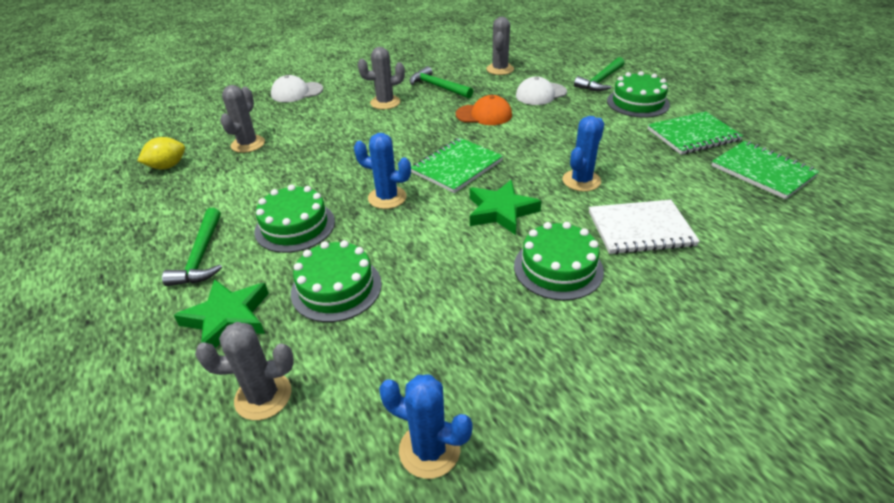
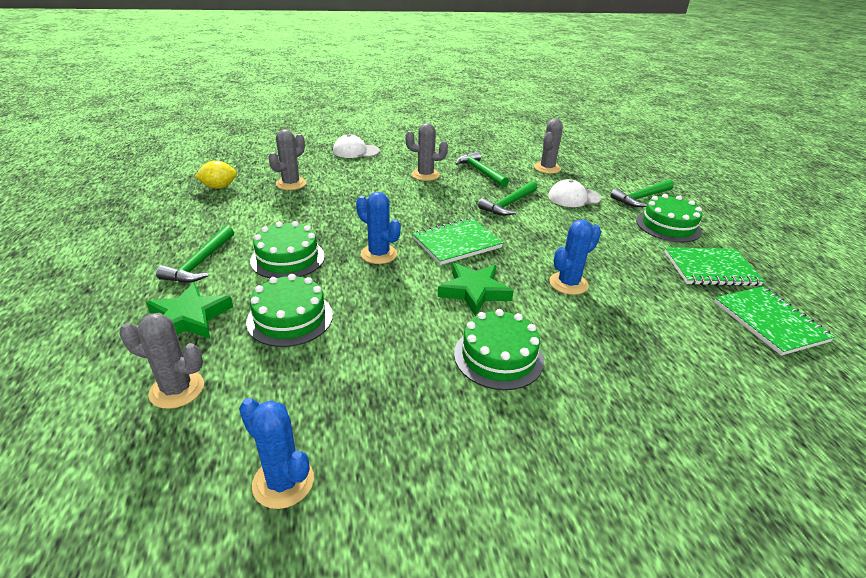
camera: 15 degrees right, 5 degrees down
orange cap [456,95,512,125] -> green hammer [478,181,538,216]
white notebook [589,200,700,254] -> none

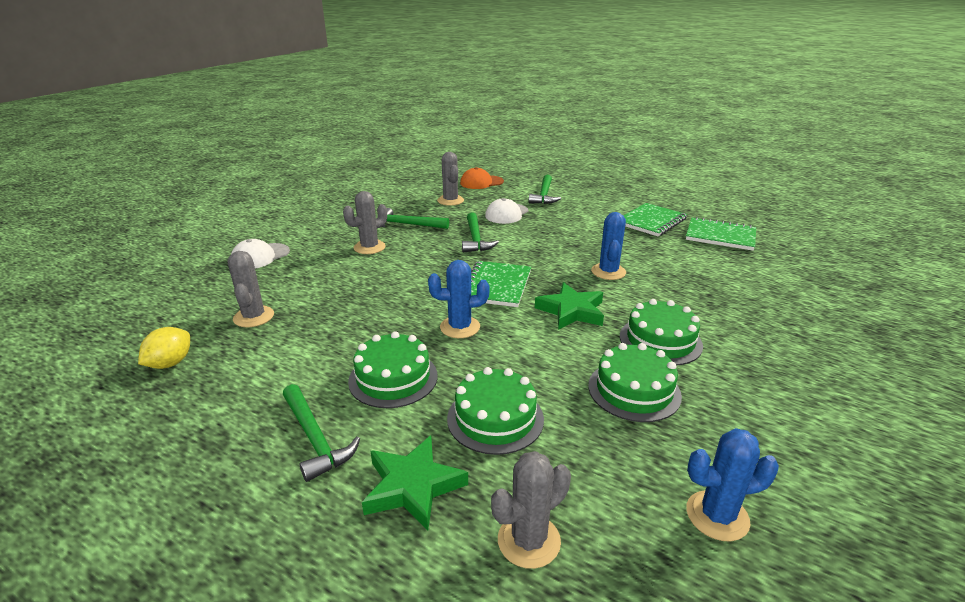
camera: 45 degrees left, 5 degrees down
green cake [636,194,702,243] -> green cake moved to [588,343,682,422]
none -> orange cap [460,167,504,189]

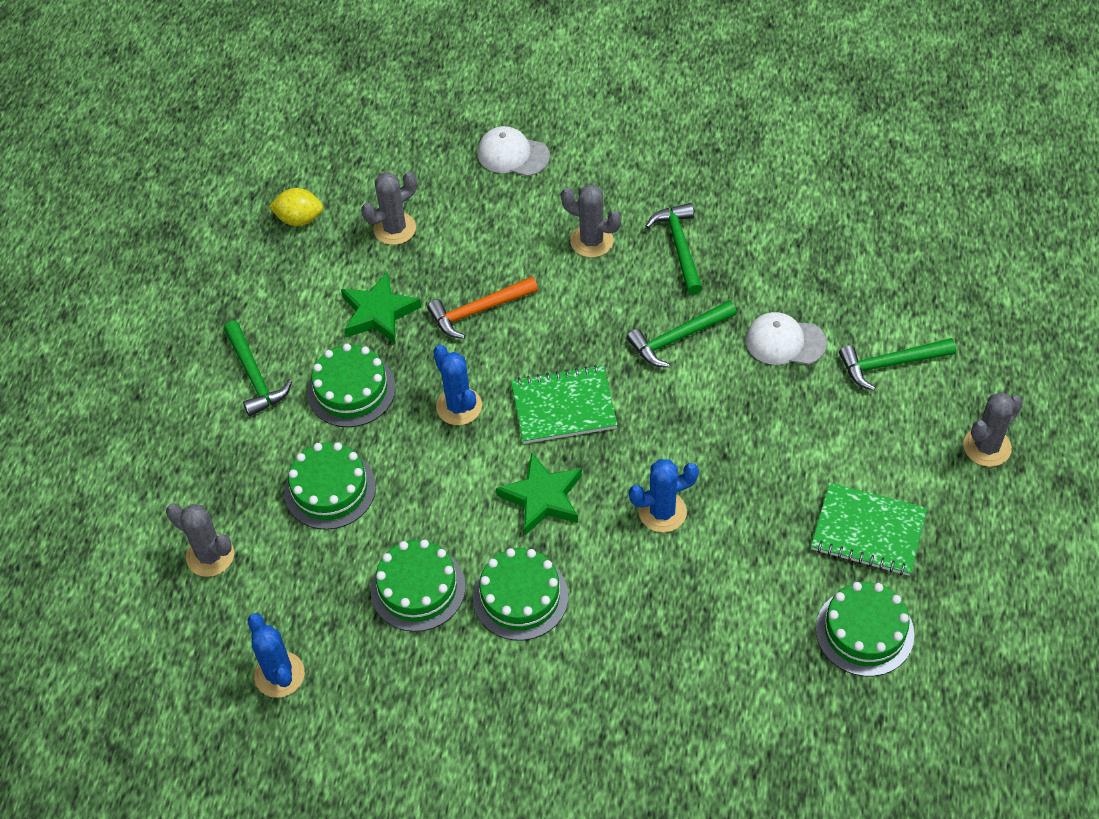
camera: 70 degrees right, 25 degrees up
green hammer [283,384,360,482] -> green hammer turned 60 degrees counterclockwise [224,321,292,416]
green star [362,435,468,531] -> green star moved to [341,272,421,343]
grey cactus [437,152,464,206] -> grey cactus moved to [963,392,1023,467]
orange cap [460,167,504,189] -> none
green notebook [686,217,756,251] -> green cake [816,582,914,676]
none -> orange hammer [427,276,538,339]

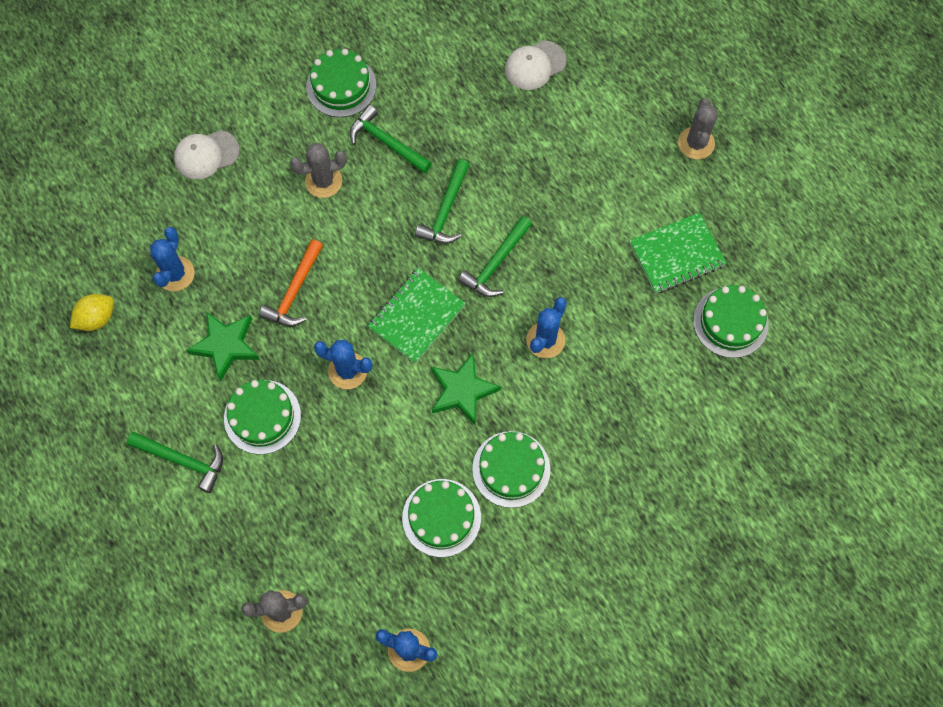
camera: 45 degrees left, 15 degrees up
green cake [285,442,376,530] -> green cake moved to [306,49,376,117]
grey cactus [361,172,417,245] -> blue cactus [150,227,195,291]
white cap [746,312,827,365] -> white cap moved to [505,40,567,90]
green hammer [839,338,956,391] -> green hammer moved to [458,216,532,297]

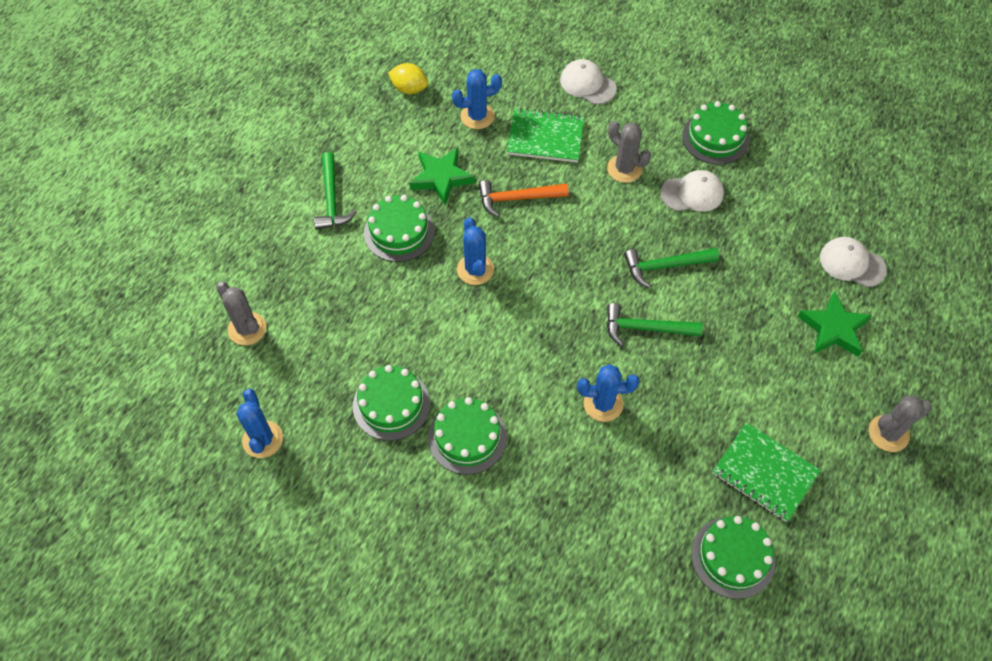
camera: 60 degrees right, 10 degrees down
green hammer [350,105,432,173] -> white cap [660,170,724,212]
green notebook [368,268,466,364] -> green notebook moved to [507,108,584,163]
green star [431,353,501,425] -> green star moved to [798,291,872,357]

